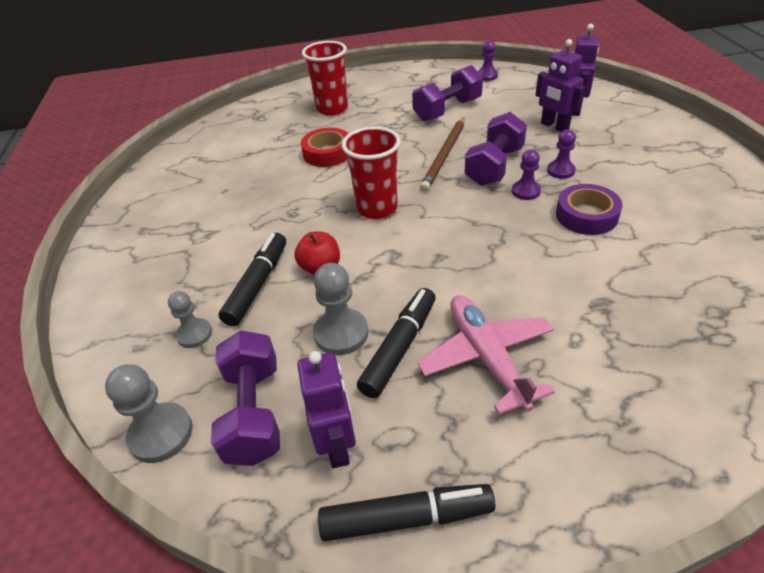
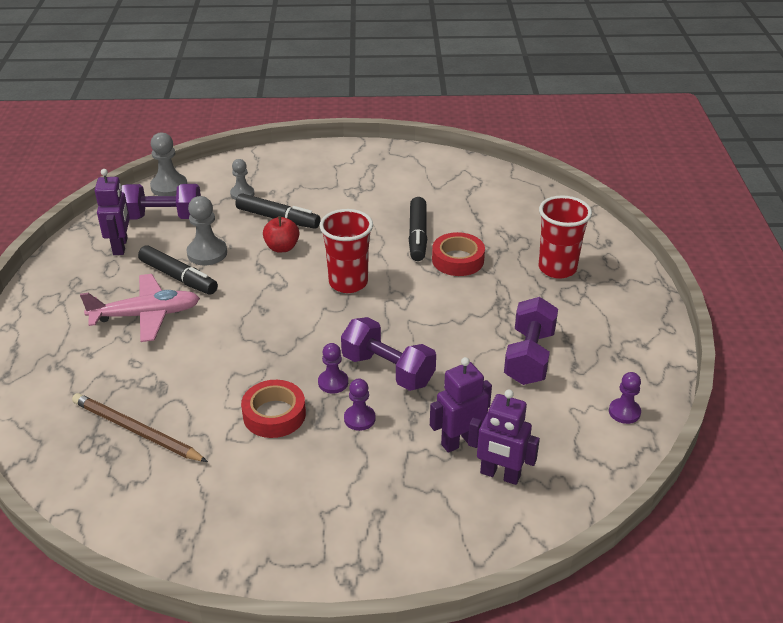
camera: 95 degrees right, 5 degrees down
purple robot [297,351,356,468] -> purple robot turned 90 degrees counterclockwise [95,169,130,255]
black marker [318,484,495,541] -> black marker moved to [409,197,427,261]
purple dumbbell [412,65,483,122] -> purple dumbbell turned 45 degrees clockwise [504,297,558,385]
brown pencil [420,117,465,192] -> brown pencil moved to [72,393,208,462]
purple tape [556,184,623,235] -> red tape [241,380,306,438]

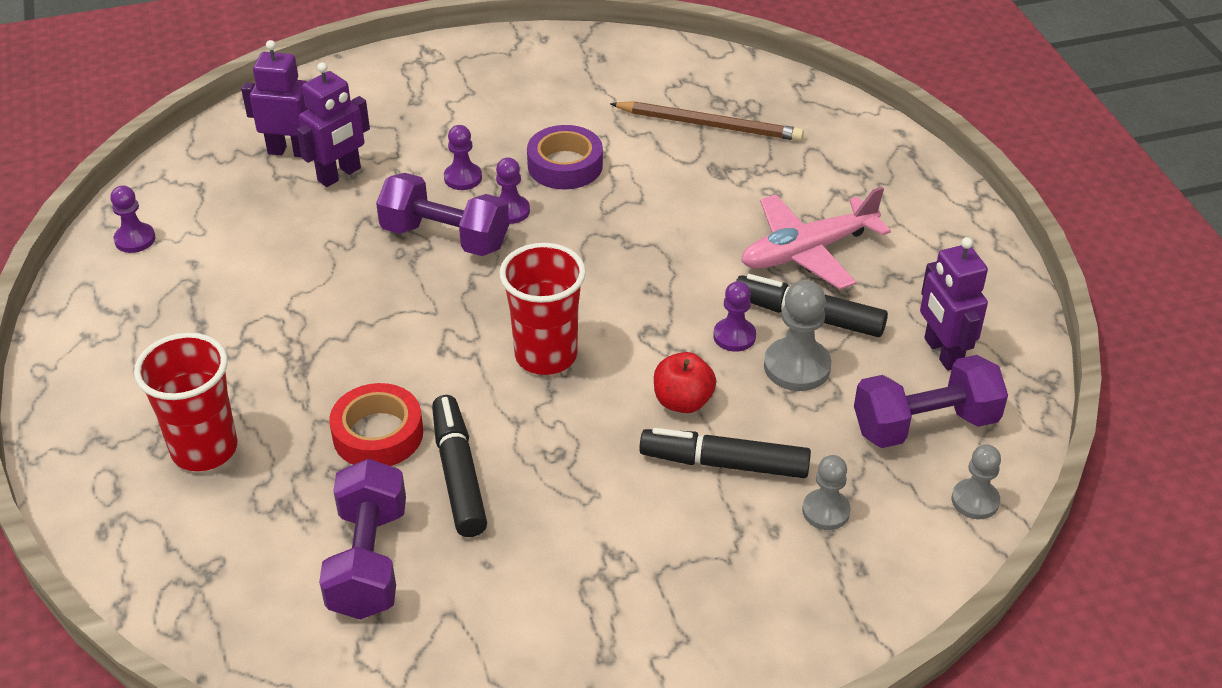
camera: 165 degrees right, 5 degrees up
grey pawn [150,132,187,196] -> grey pawn [952,444,1001,519], size x0.65
red tape [241,380,306,438] -> purple tape [527,125,603,189]
purple dumbbell [504,297,558,385] -> purple dumbbell moved to [319,459,406,620]
none -> purple pawn [713,281,756,352]

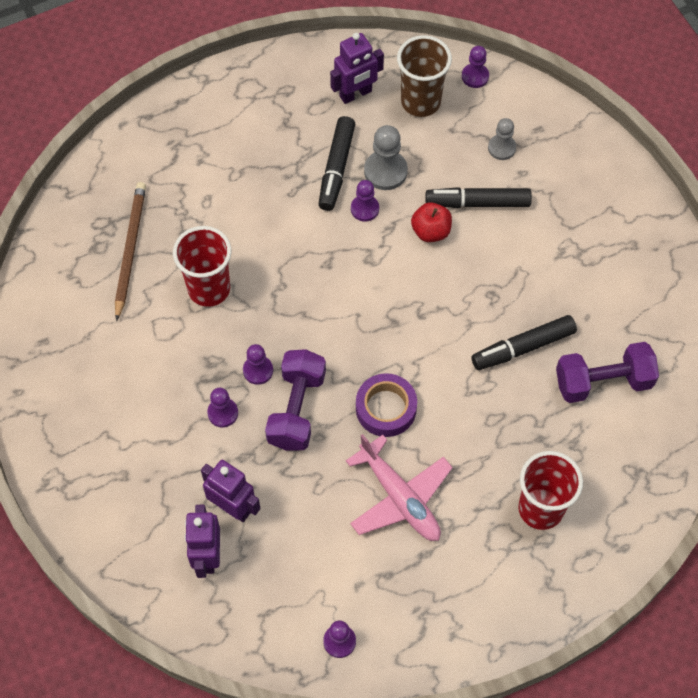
camera: 100 degrees left, 20 degrees up
red tape [329,383,423,466] -> none
red cup [499,243,586,375] -> red cup moved to [173,226,231,307]
purple tape [527,125,603,189] -> purple tape moved to [356,373,417,437]
black marker [639,428,811,478] -> black marker turned 90 degrees clockwise [426,187,532,208]
pink plane [741,187,891,290] -> pink plane moved to [346,434,453,541]
purple dumbbell [854,355,1008,448] -> brown cup [397,35,452,117]
grey pawn [952,444,1001,519] -> purple pawn [462,46,489,88]

